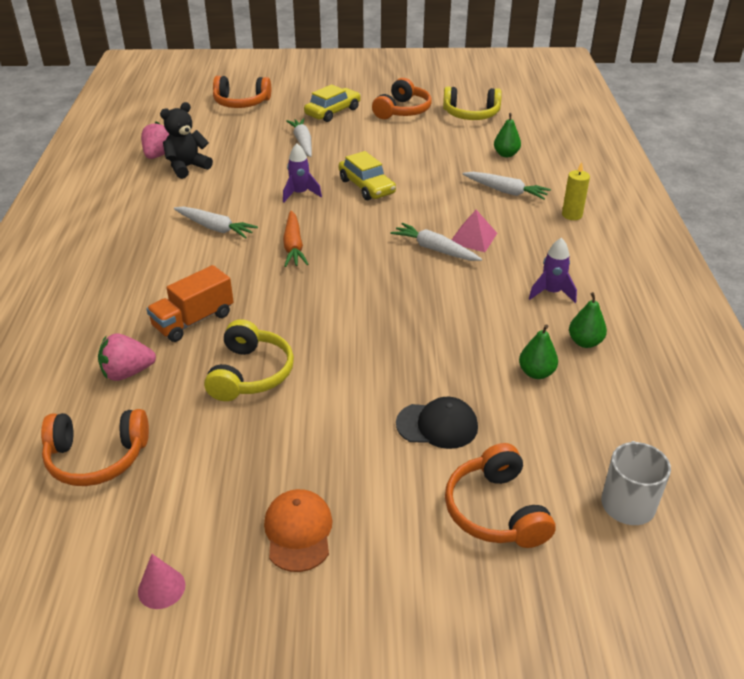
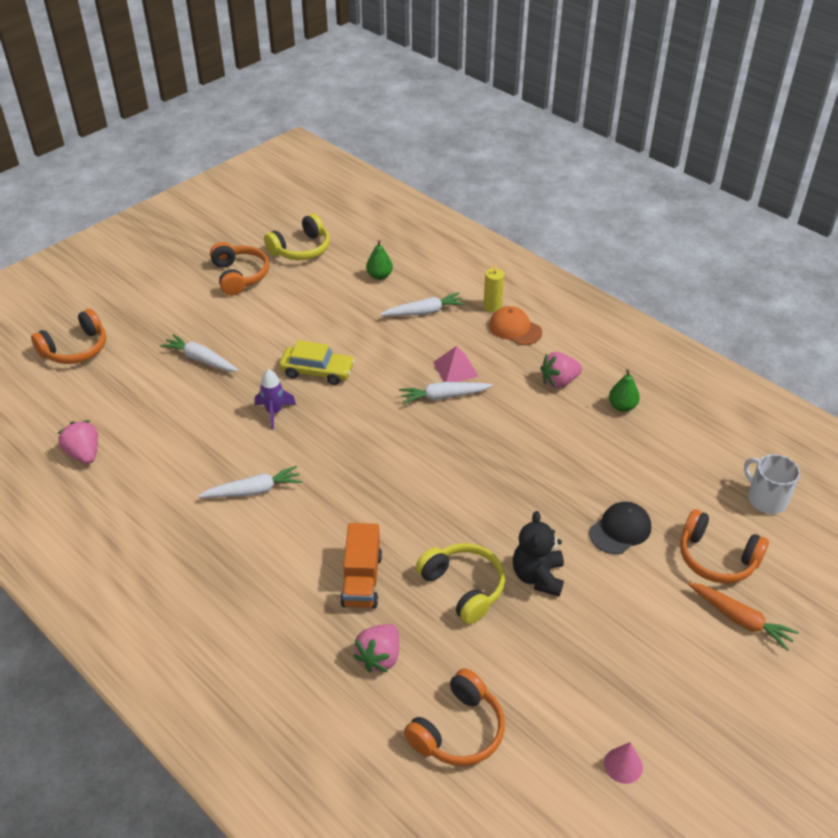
camera: 45 degrees left, 5 degrees up
black teddy bear [160,102,213,179] -> black teddy bear moved to [513,511,564,597]
orange cap [264,489,333,572] -> orange cap moved to [489,306,542,345]
orange carrot [283,211,309,267] -> orange carrot moved to [688,582,799,651]
yellow car [304,84,361,122] -> none
green pear [519,325,558,379] -> none
purple rocket [529,238,577,303] -> pink strawberry [540,352,582,388]

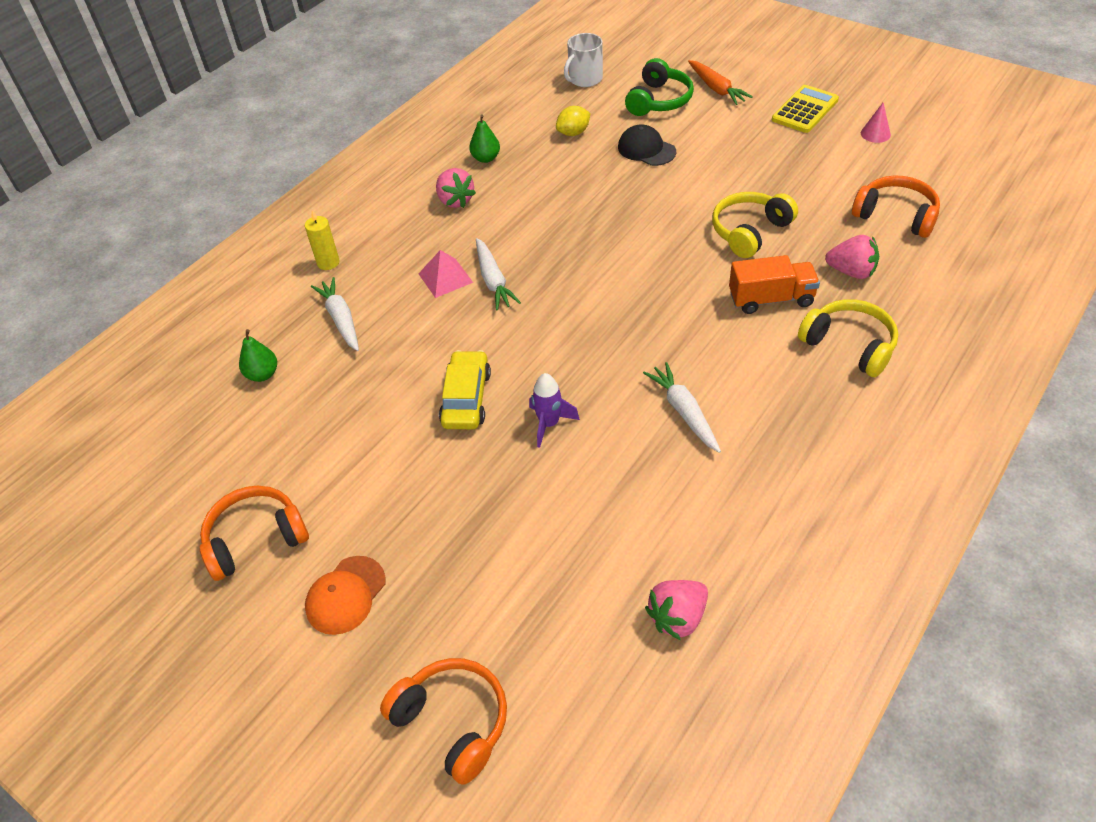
camera: 95 degrees left, 5 degrees up
white carrot [160,334,238,371] -> none
yellow headphones [264,214,330,260] -> yellow headphones moved to [798,299,898,377]
orange cap [489,306,542,345] -> orange cap moved to [305,556,386,635]
black teddy bear [513,511,564,597] -> none
orange headphones [680,509,769,584] -> green headphones [625,58,694,116]
orange carrot [688,582,799,651] -> orange carrot turned 120 degrees clockwise [688,60,753,105]
none -> yellow lemon [556,106,591,136]
none -> yellow calculator [772,85,839,133]

